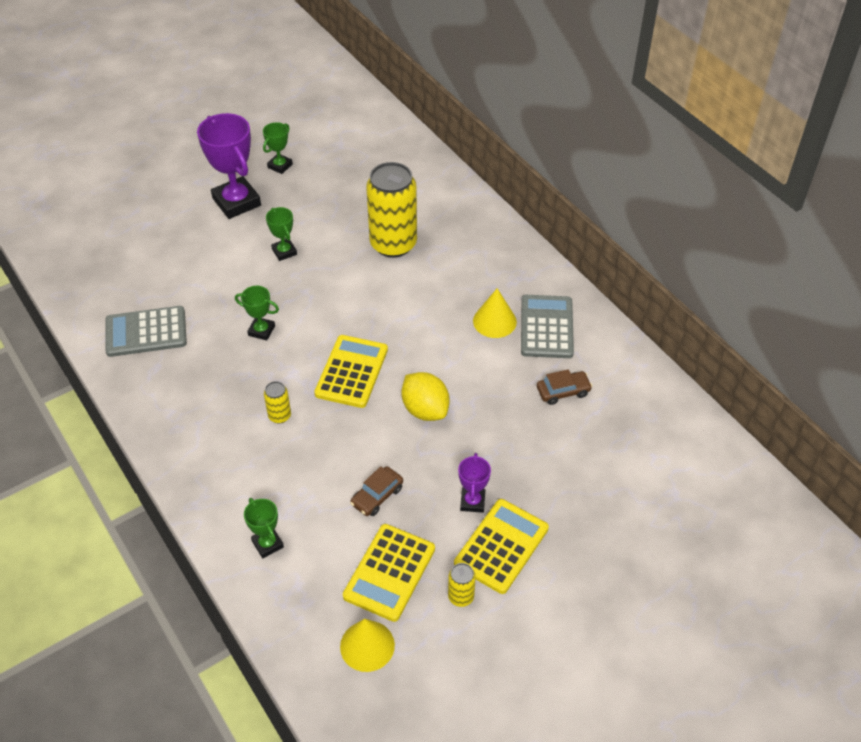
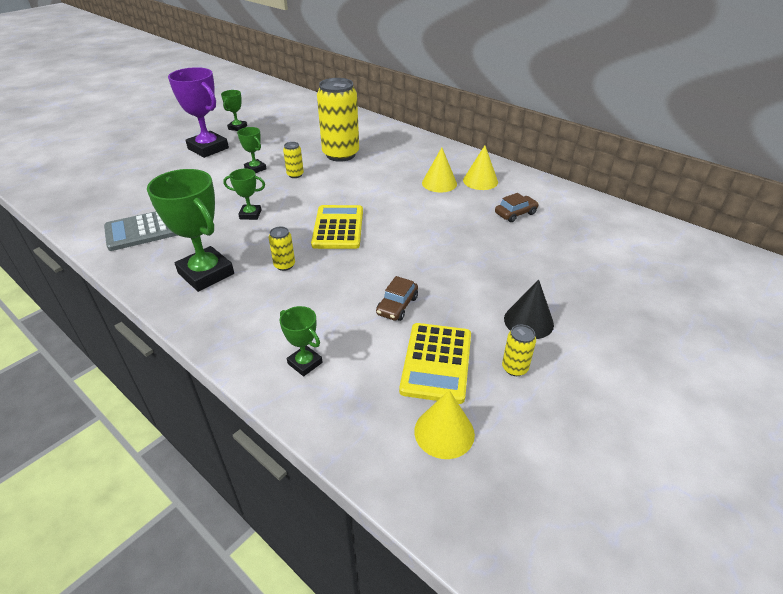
camera: 15 degrees left, 10 degrees down
yellow lemon [402,372,449,421] -> none
yellow calculator [454,499,549,594] -> black cone [504,280,554,339]
purple trophy [458,453,491,513] -> none
grey calculator [521,295,574,358] -> yellow cone [463,145,498,190]
none -> green trophy [147,169,234,292]
none -> yellow can [283,142,304,178]

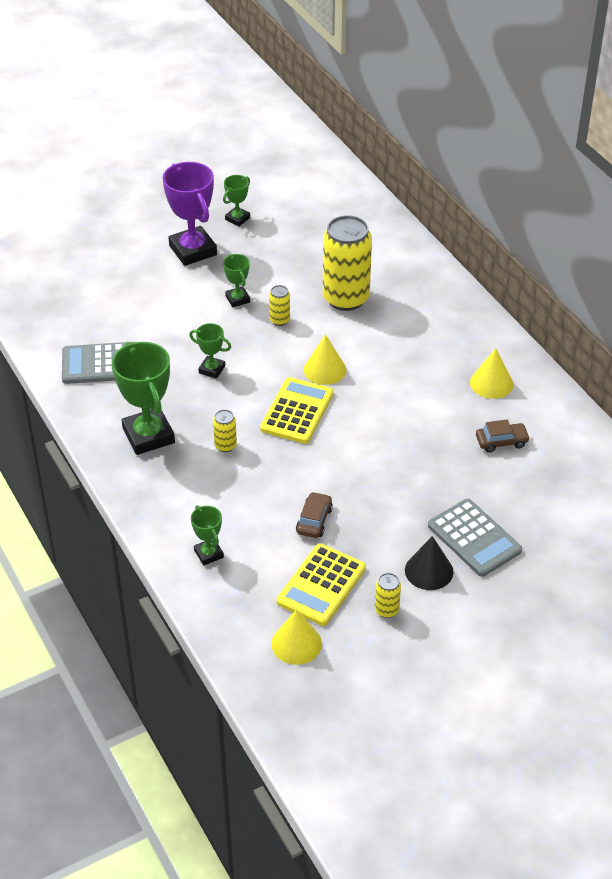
camera: 20 degrees right, 5 degrees up
brown car [376,276,418,321] -> brown car turned 150 degrees clockwise [296,492,333,538]
yellow cone [422,147,457,192] -> yellow cone moved to [304,335,347,385]
none -> grey calculator [428,499,522,577]

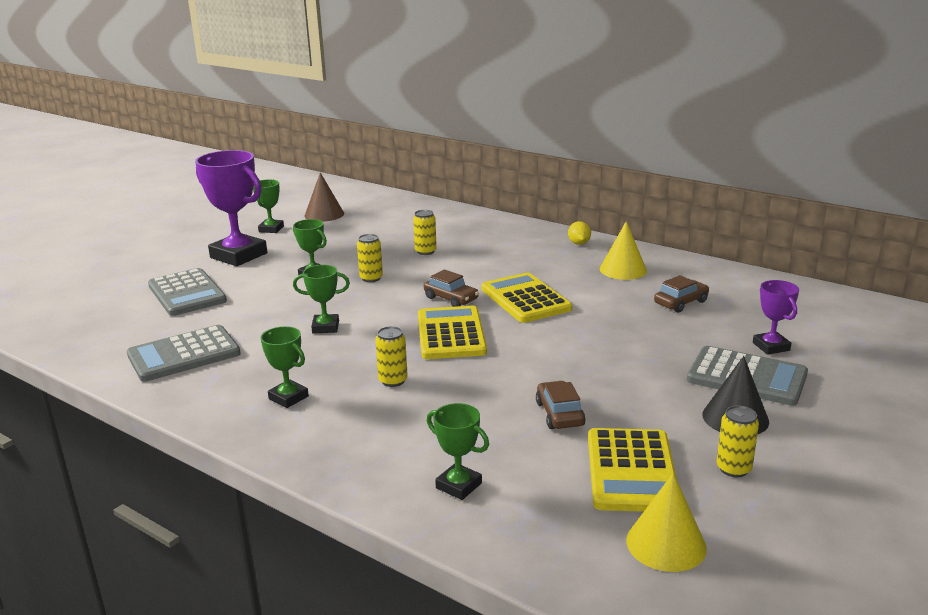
camera: 25 degrees left, 20 degrees down
green trophy [112,342,175,455] -> green trophy [261,326,309,408], size x0.51
yellow cone [304,335,347,385] -> brown car [424,270,479,307]
yellow can [323,215,372,311] -> yellow can [413,210,437,255], size x0.43
none -> grey calculator [148,268,227,316]
none -> brown cone [304,172,344,222]
none -> yellow calculator [481,273,572,323]
none -> yellow lemon [568,221,591,245]
none -> purple trophy [753,280,799,355]

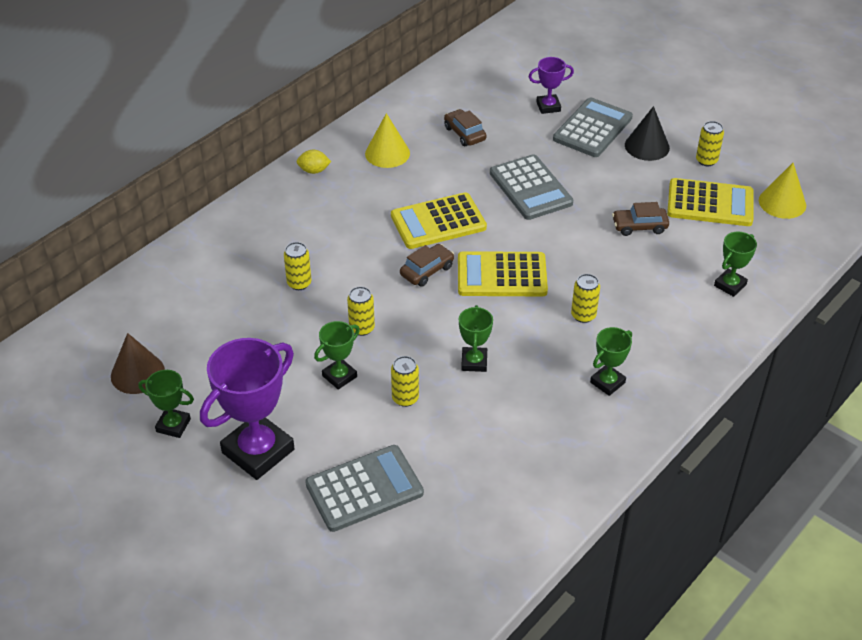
camera: 85 degrees left, 20 degrees up
grey calculator [127,325,241,382] -> grey calculator moved to [490,154,573,220]
none -> yellow can [391,356,419,407]

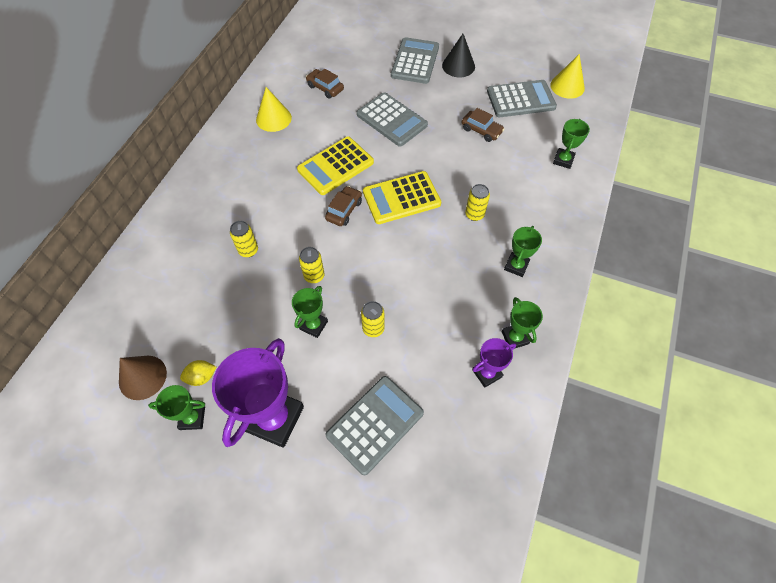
camera: 20 degrees left, 15 degrees up
yellow lemon [296,150,331,174] -> yellow lemon moved to [180,360,216,386]
green trophy [459,305,493,372] -> green trophy moved to [501,297,543,348]
purple trophy [529,57,574,114] -> purple trophy moved to [472,338,516,388]
brown car [612,202,669,236] -> brown car turned 120 degrees counterclockwise [461,108,504,142]
yellow calculator [667,178,754,226] -> grey calculator [487,80,557,117]
yellow can [696,121,724,166] -> none

